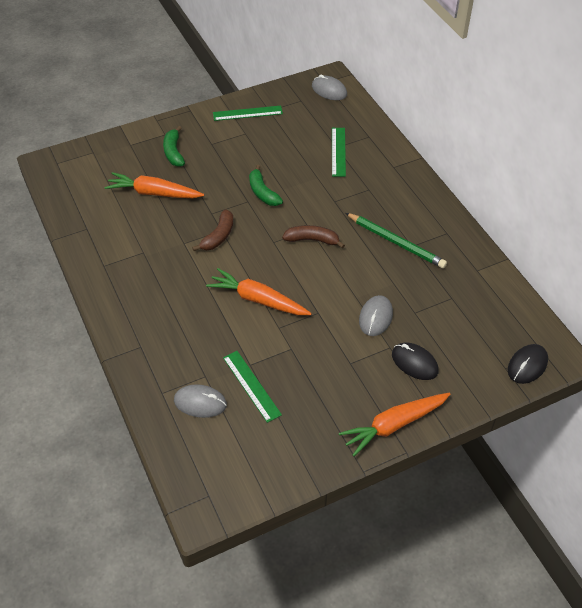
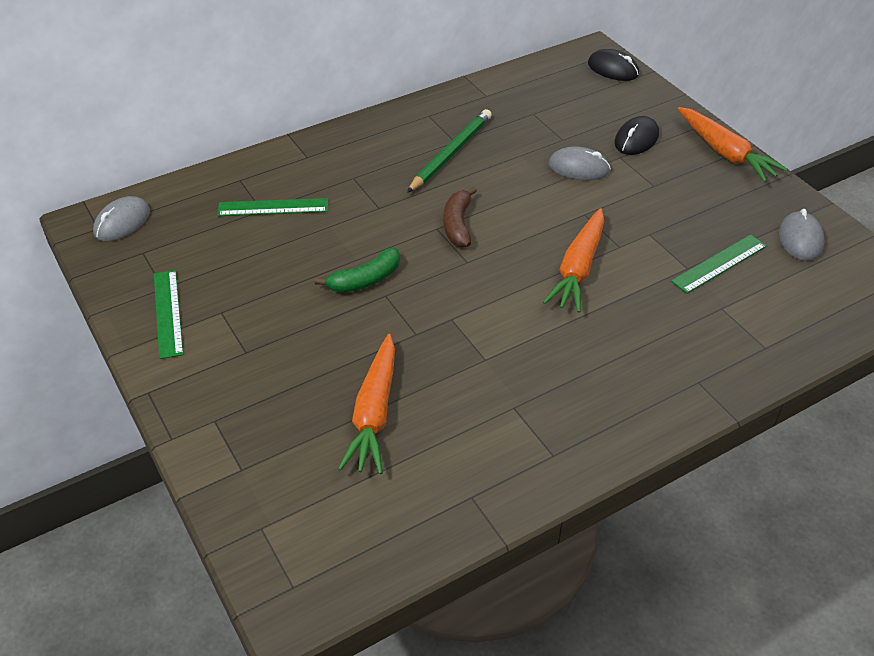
camera: 95 degrees left, 5 degrees down
green banana [163,126,185,167] -> none
grey mouse [174,384,227,418] -> grey mouse moved to [779,209,825,261]
brown banana [192,209,233,251] -> none

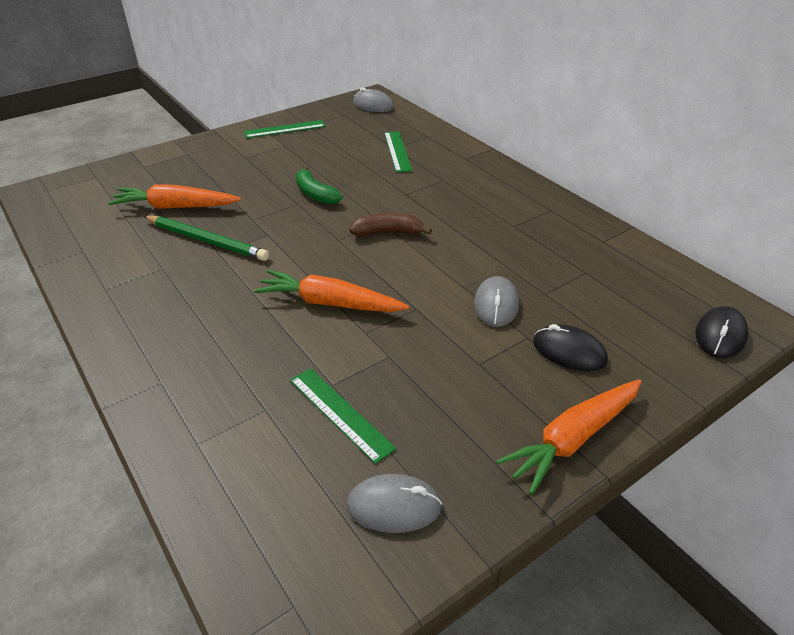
camera: 85 degrees right, 5 degrees down
green pencil [407,109,492,193] -> green pencil moved to [144,215,269,261]

